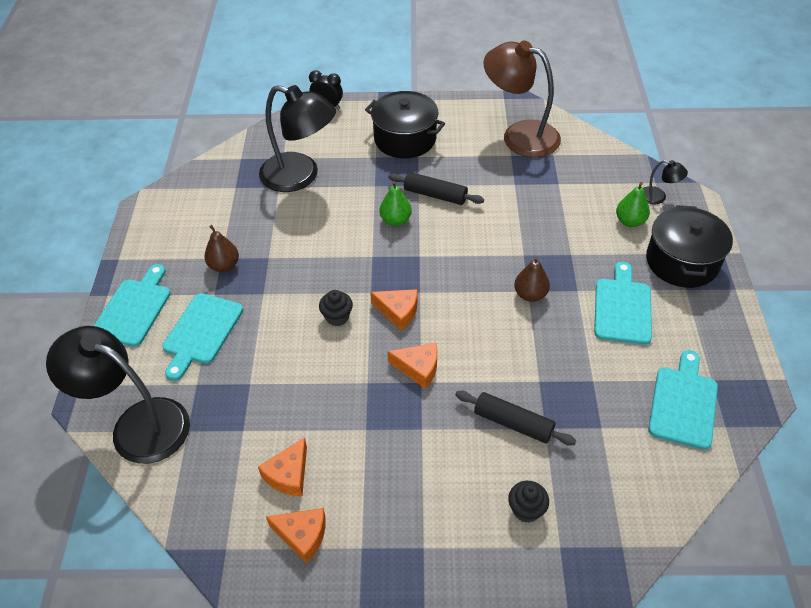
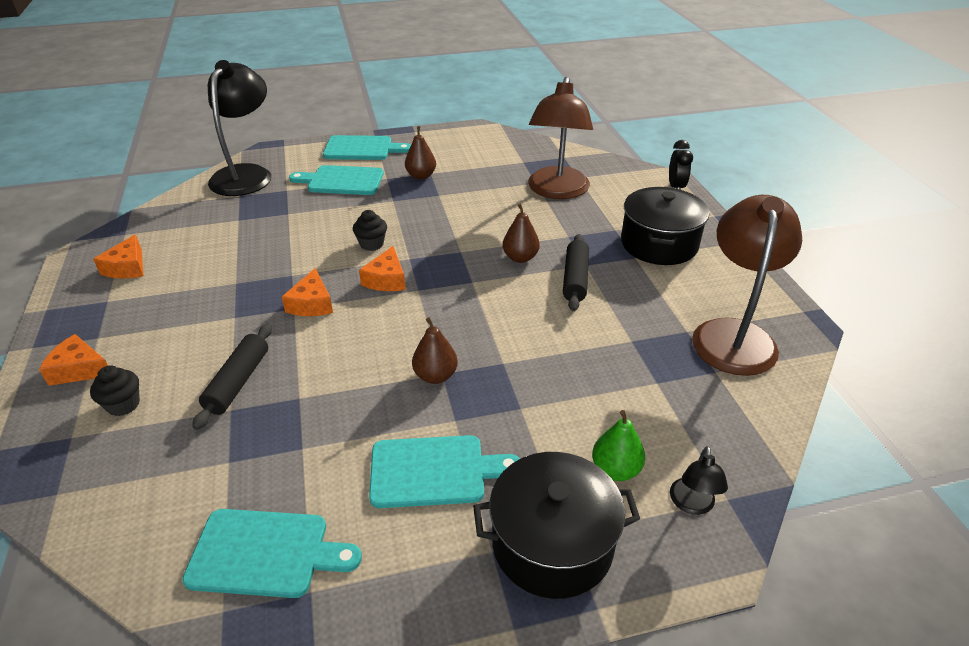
camera: 75 degrees right, 10 degrees down
orange cheese [258,437,307,496] -> orange cheese moved to [39,334,108,386]
black lamp [259,85,336,192] -> brown lamp [528,77,593,199]
green pear [380,181,412,226] -> brown pear [503,204,540,263]

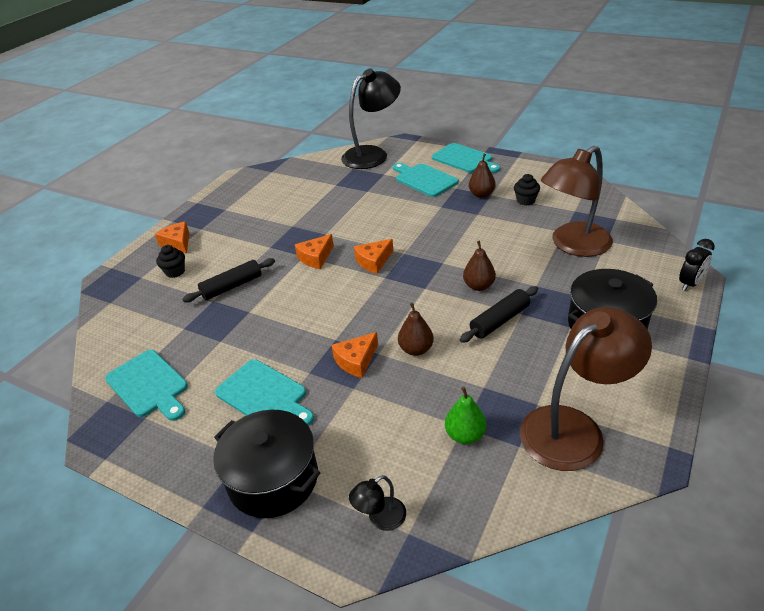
camera: 45 degrees right, 0 degrees up
orange cheese [93,234,144,279] -> orange cheese moved to [331,332,378,378]
black cupcake [353,210,387,251] -> black cupcake moved to [514,174,540,206]
brown pear [412,317,458,384] -> brown pear moved to [398,303,434,356]
green pear [592,410,645,481] -> green pear moved to [445,387,487,444]

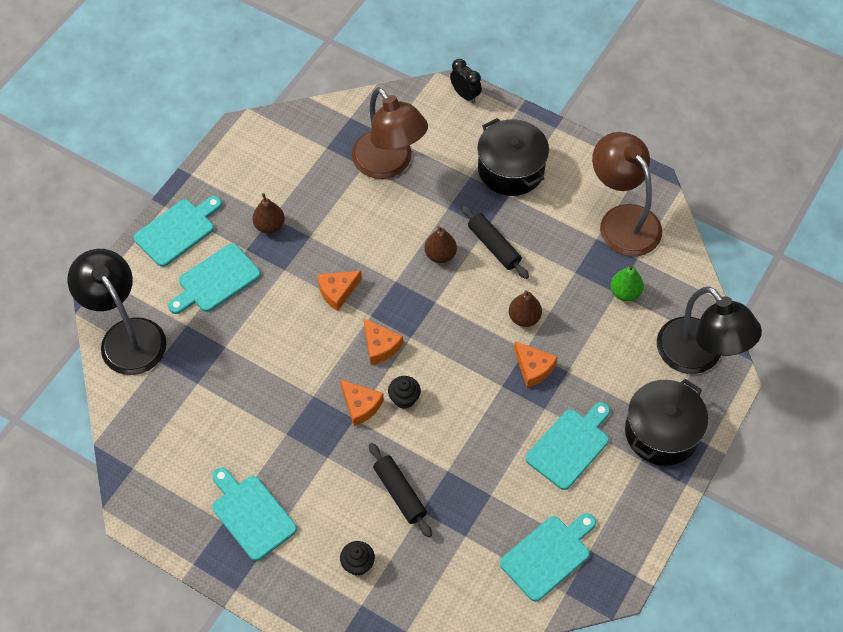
camera: 90 degrees left, 20 degrees up
orange cheese [155,222,189,254] -> orange cheese moved to [317,271,362,311]
black lamp [349,475,406,531] -> black lamp [657,287,762,374], size x2.34
black cupcake [514,174,540,206] -> black cupcake moved to [388,376,421,409]
none -> turquoise cutting board [212,467,297,561]

